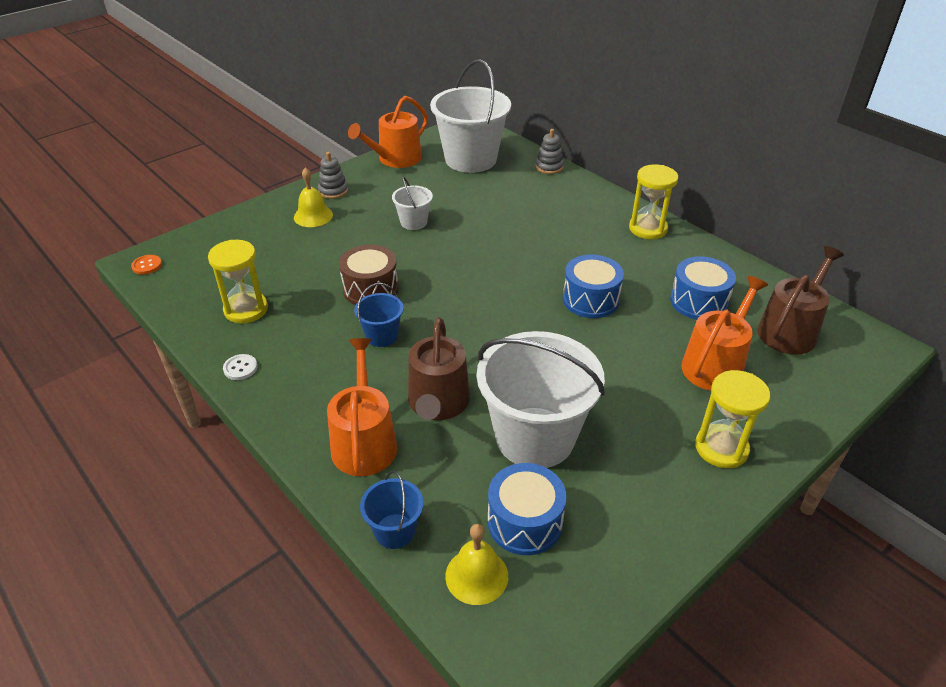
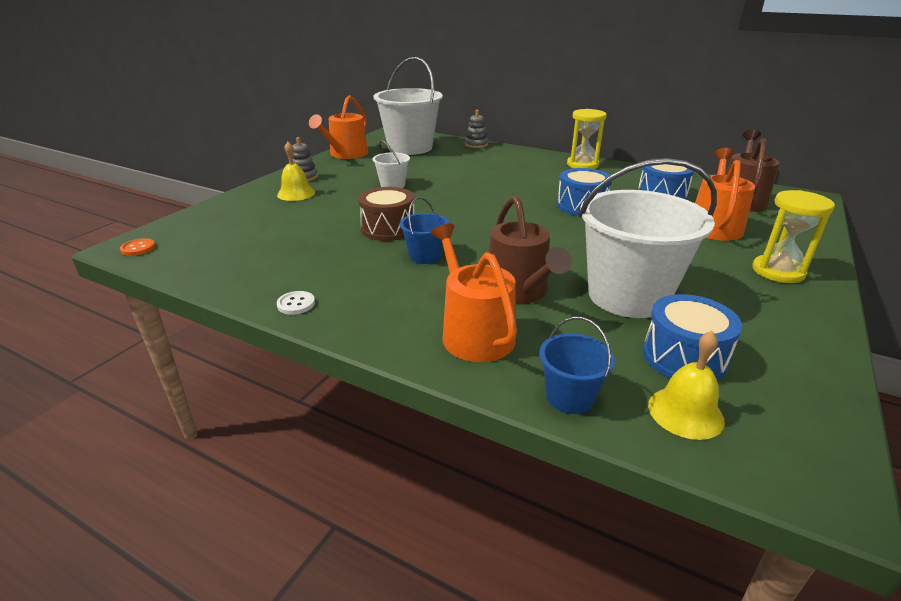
camera: 20 degrees left, 10 degrees down
yellow hourglass [208,240,268,323] -> none

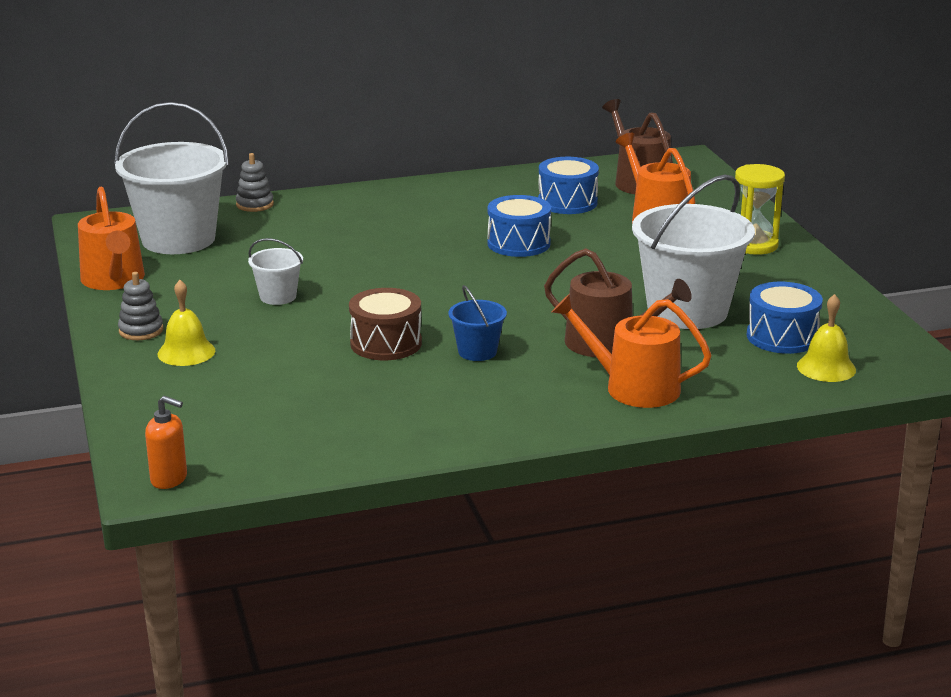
camera: 45 degrees left, 5 degrees down
orange button [120,238,155,256] -> orange soap dispenser [145,396,187,489]
white button [277,291,315,315] -> none
blue bucket [539,317,615,414] -> none
yellow hourglass [567,109,607,169] -> none

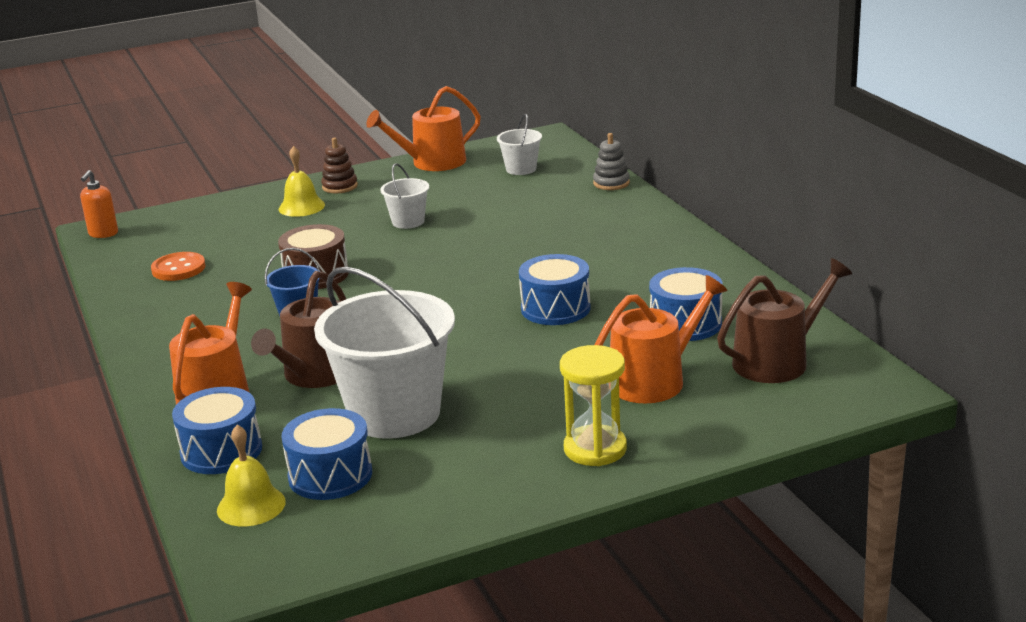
camera: 85 degrees right, 0 degrees up
white bucket [114,102,229,254] -> white bucket [497,114,542,175], size x0.46
grey stacking toy [118,272,163,340] -> brown stacking toy [321,138,358,193]
none -> orange button [151,252,205,281]
none -> blue drum [172,387,262,474]

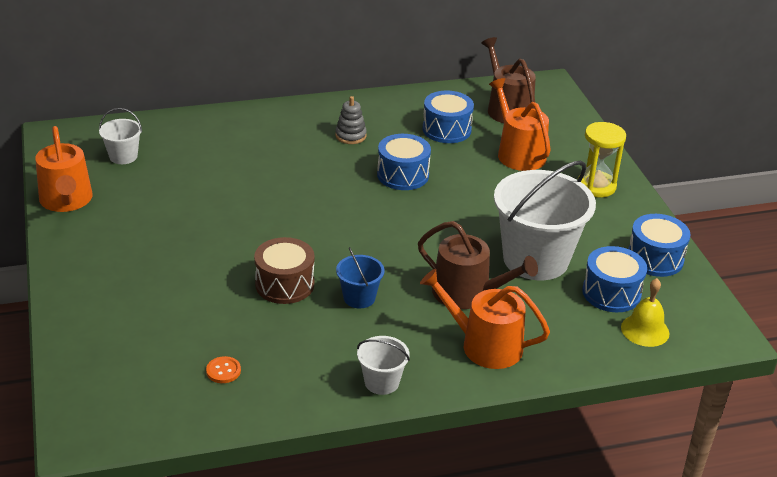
camera: 85 degrees left, 10 degrees up
orange soap dispenser [80,170,118,238] -> none
orange button [151,252,205,281] -> orange button [206,356,241,383], size x0.64
blue drum [172,387,262,474] -> blue drum moved to [628,214,691,277]
yellow bell [279,146,325,217] -> none
brown stacking toy [321,138,358,193] -> none
white bucket [380,163,429,229] -> white bucket moved to [357,336,410,395]
grey stacking toy [593,133,630,190] -> grey stacking toy moved to [335,96,367,144]

